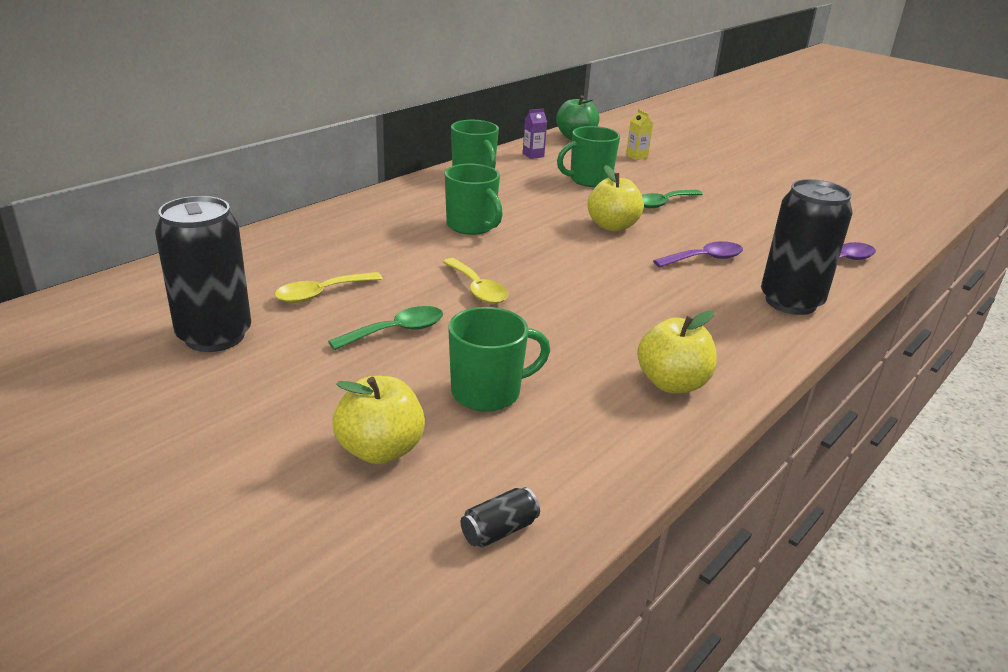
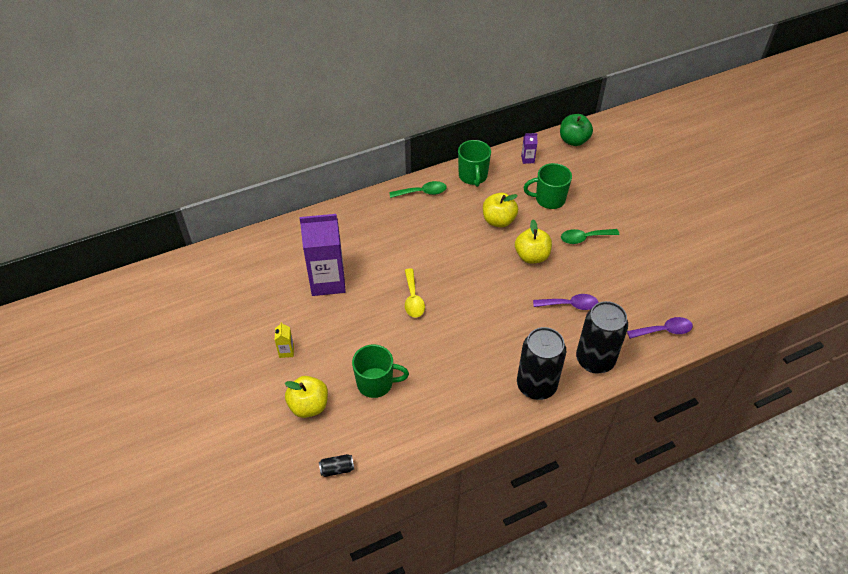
camera: 25 degrees right, 20 degrees up
black can [155,196,251,352] -> black can moved to [517,327,566,400]
yellow spoon [274,272,383,303] -> purple carton [299,214,346,296]
green spoon [328,306,443,350] -> green spoon moved to [389,181,447,198]
green mug [445,164,503,235] -> none
yellow carton [626,109,653,160] -> yellow carton moved to [275,322,294,358]
yellow apple [637,310,717,393] -> yellow apple moved to [483,193,518,227]

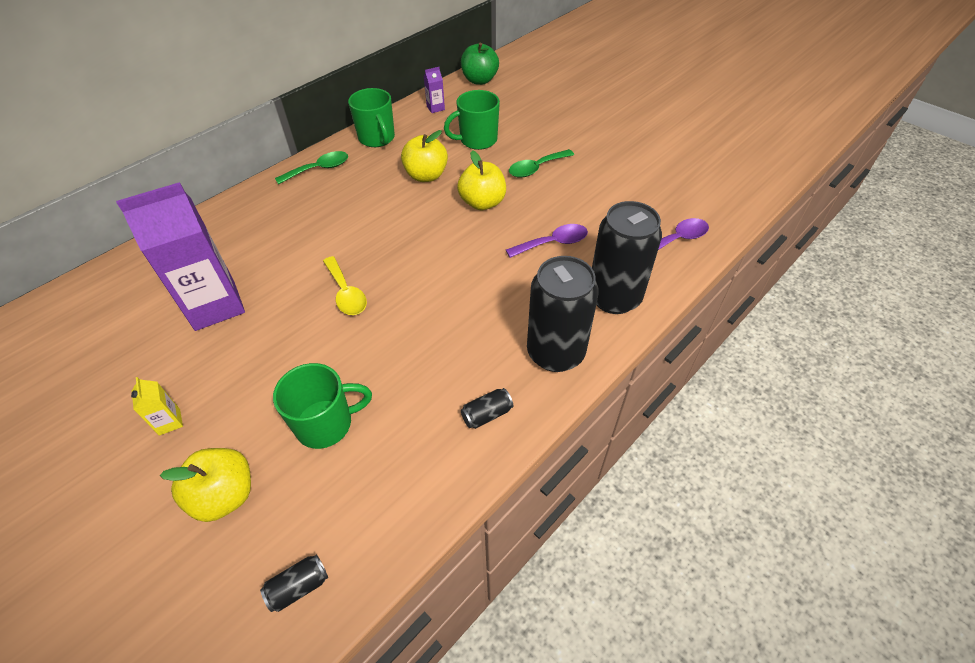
camera: 20 degrees left, 0 degrees up
none -> black can [461,388,514,429]

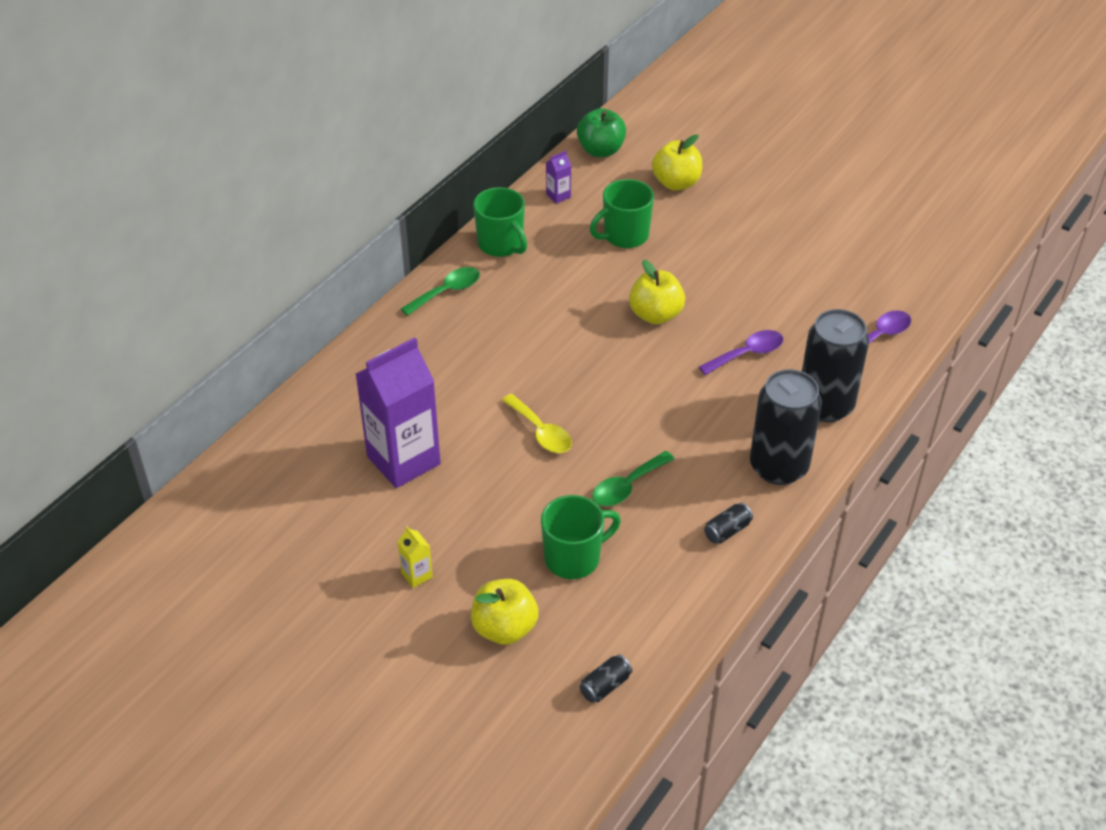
camera: 10 degrees left, 5 degrees down
yellow apple [401,130,448,182] -> yellow apple moved to [652,134,702,190]
green spoon [509,149,574,178] -> green spoon moved to [592,451,675,506]

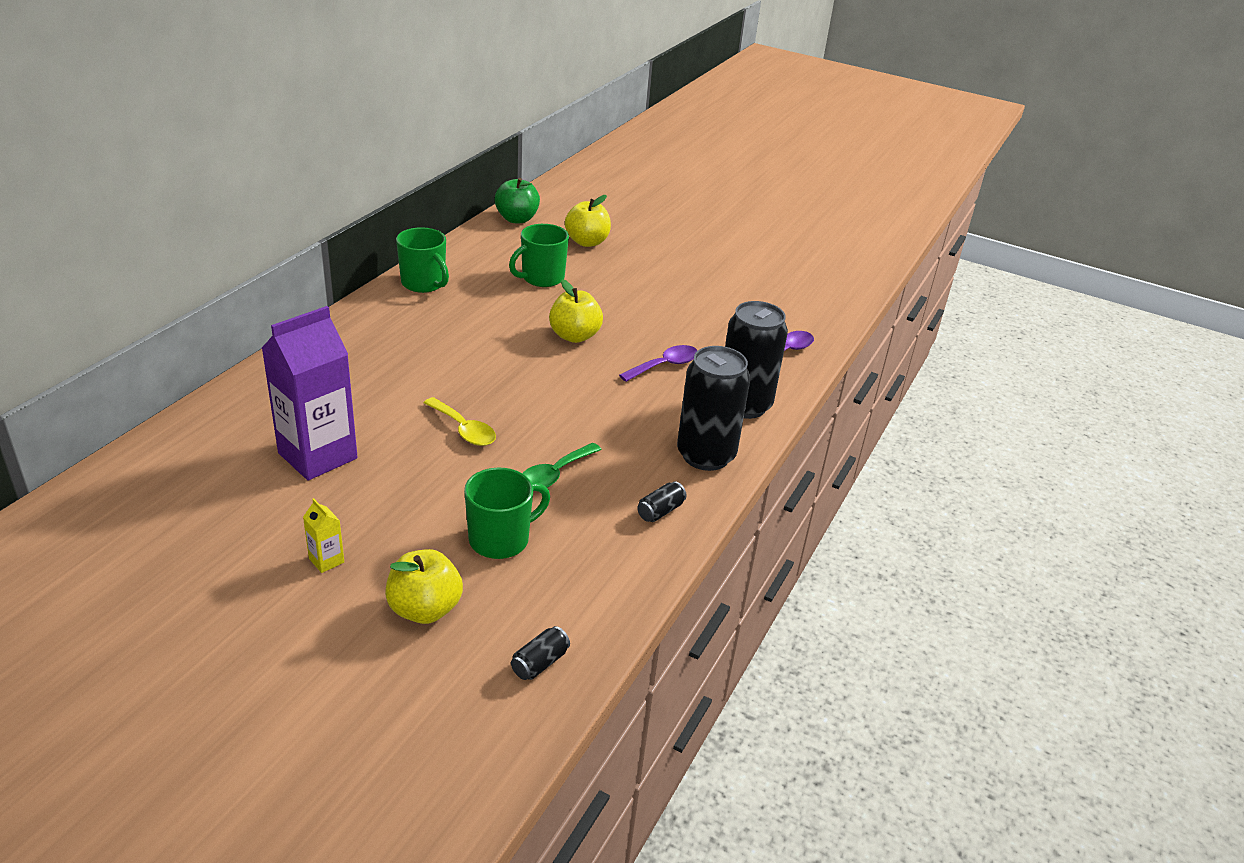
camera: 10 degrees left, 10 degrees down
green spoon [401,267,480,316] -> none
purple carton [546,151,571,204] -> none

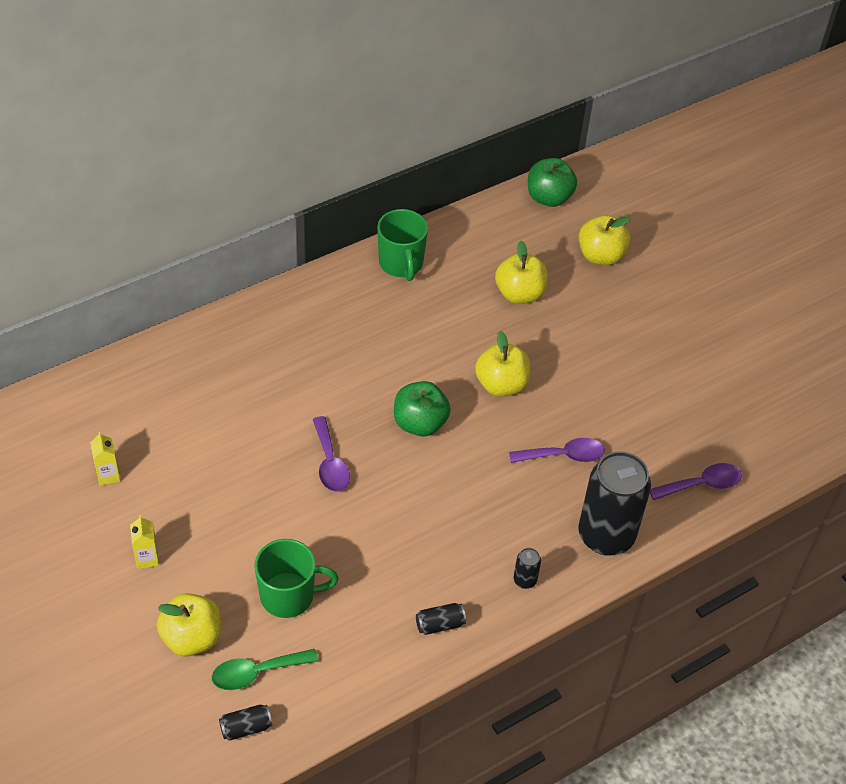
camera: 30 degrees right, 15 degrees up
purple carton [262,306,358,480] -> none
yellow spoon [424,397,496,446] -> purple spoon [313,416,350,492]
green mug [509,224,569,287] -> yellow apple [495,241,548,304]
green spoon [522,443,602,488] -> green spoon moved to [212,649,318,690]
black can [677,346,750,471] -> black can [513,548,541,589], size x0.40
none -> yellow carton [90,432,120,486]
none -> green apple [394,381,451,436]

